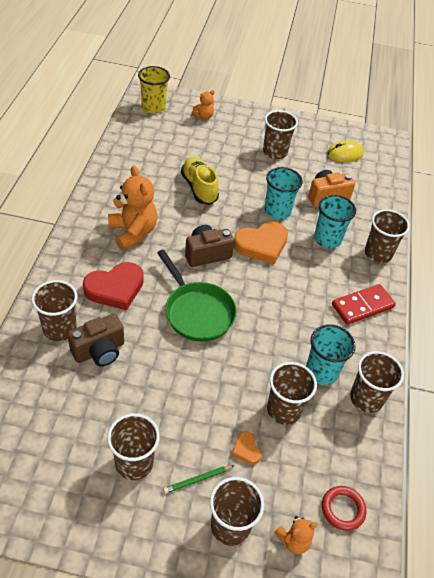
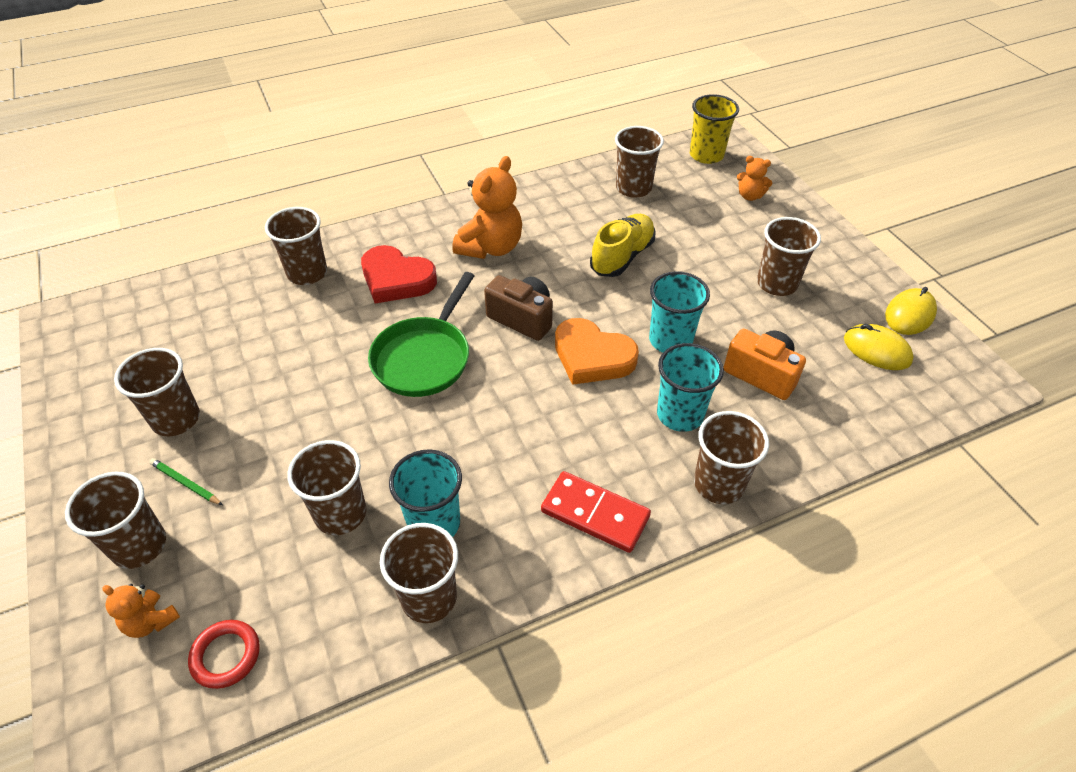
camera: 60 degrees right, 0 degrees up
brown camera [67,314,124,366] -> none
orange heart [232,432,262,465] -> none
none -> brown cup [615,126,664,198]
none -> yellow mouse [885,287,937,335]

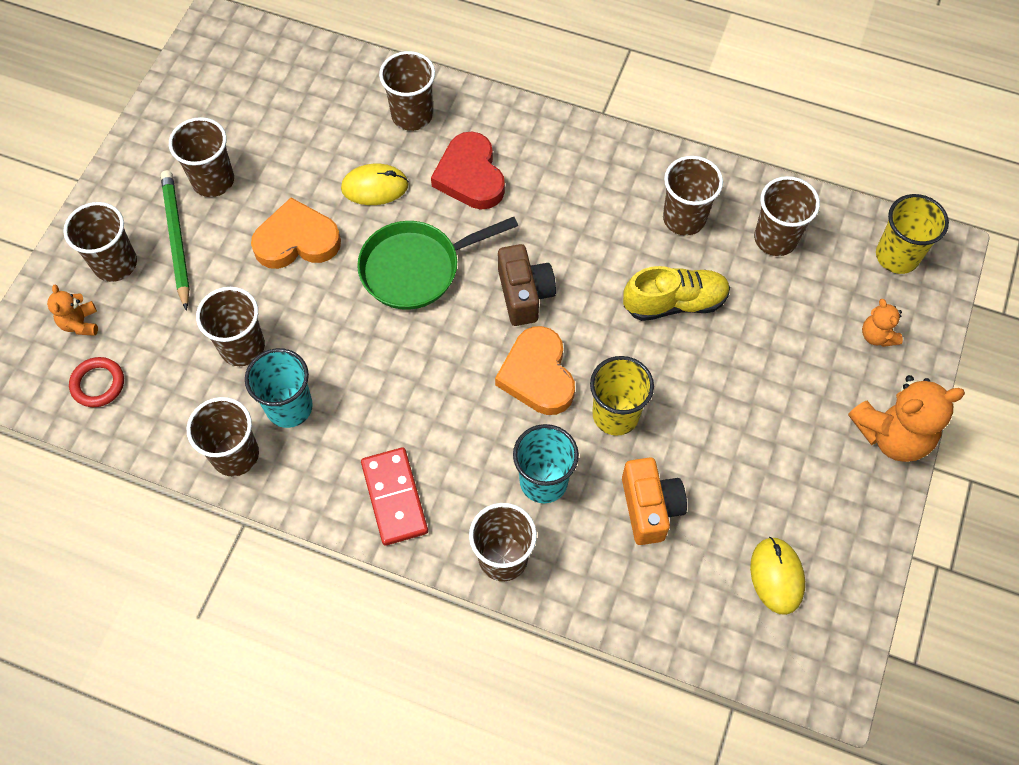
camera: 45 degrees right, 15 degrees up
green pencil [149,458,223,505] -> green pencil [161,170,190,311], size x1.88
orange teddy bear [452,156,522,259] -> orange teddy bear moved to [848,375,965,462]
turquoise cup [649,271,710,353] -> yellow cup [590,356,654,435]
brown cup [757,217,821,296] -> brown cup moved to [663,156,723,236]
yellow mouse [885,287,937,335] -> yellow mouse moved to [341,164,409,205]
none -> orange heart [251,198,341,269]

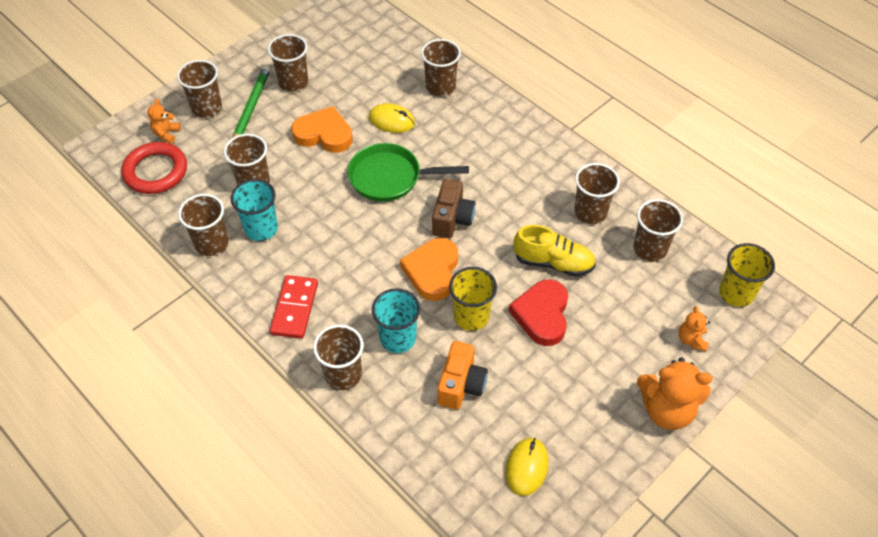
camera: 25 degrees right, 10 degrees down
red ring [69,357,124,407] -> red ring [121,142,187,194], size x1.72
red heart [431,132,505,210] -> red heart moved to [509,279,568,346]

